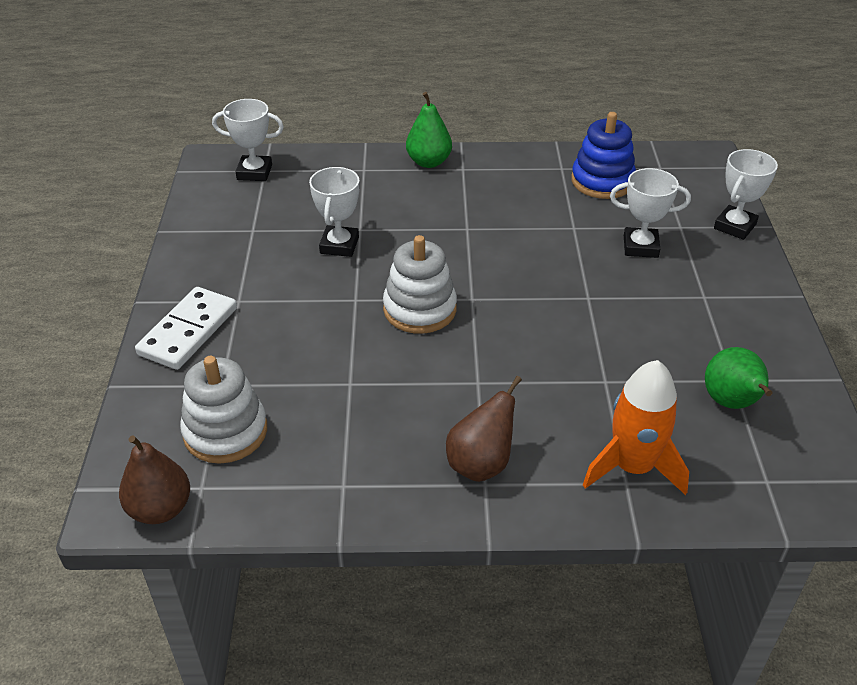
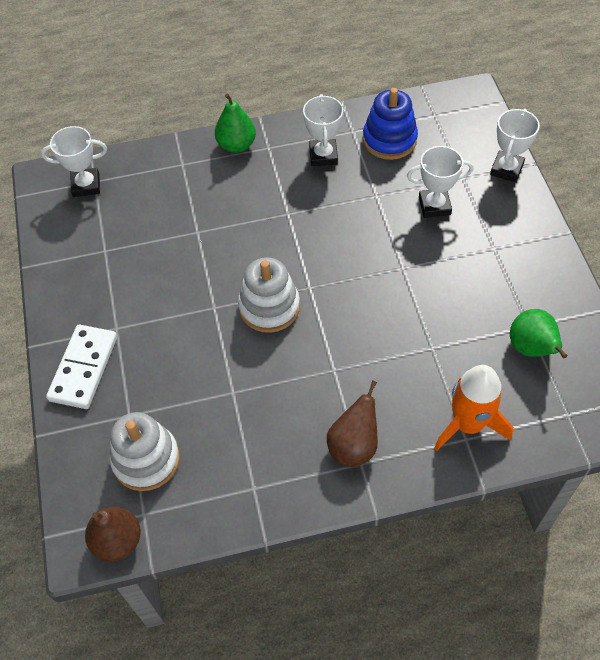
camera: 10 degrees left, 15 degrees up
white trophy [309,167,360,257] -> white trophy moved to [303,94,343,166]

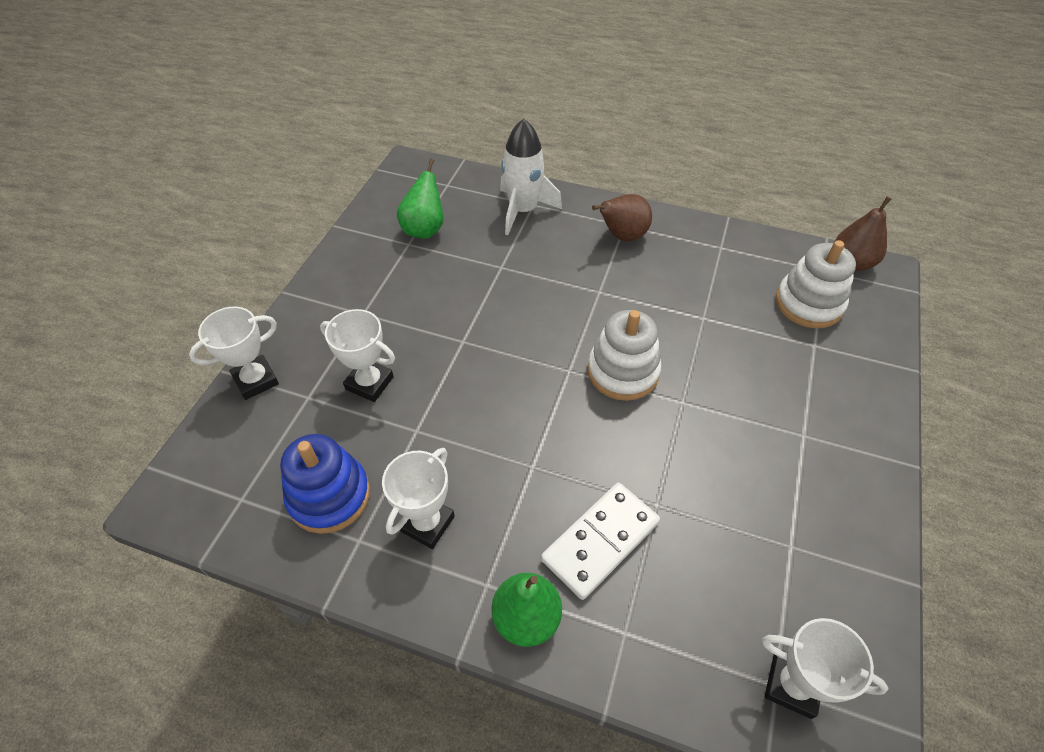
camera: 150 degrees left, 5 degrees down
white domino [46,325,117,409] -> white domino moved to [541,483,660,600]
orange rocket [434,365,513,451] -> white rocket [500,118,562,235]

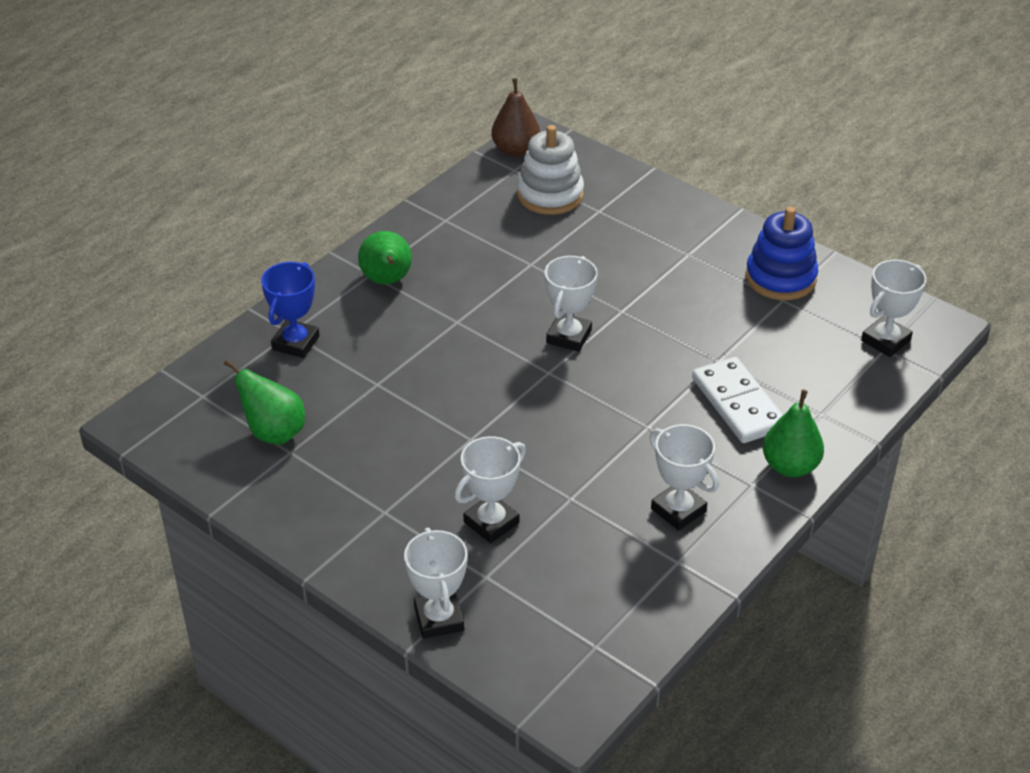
camera: 70 degrees left, 10 degrees down
blue stacking toy [280,434,370,534] -> blue stacking toy moved to [745,207,818,300]
white rocket [500,118,562,235] -> blue trophy [261,262,320,358]
white stacking toy [587,310,662,401] -> white trophy [545,256,597,352]
brown pear [592,194,652,241] -> green pear [358,231,412,285]

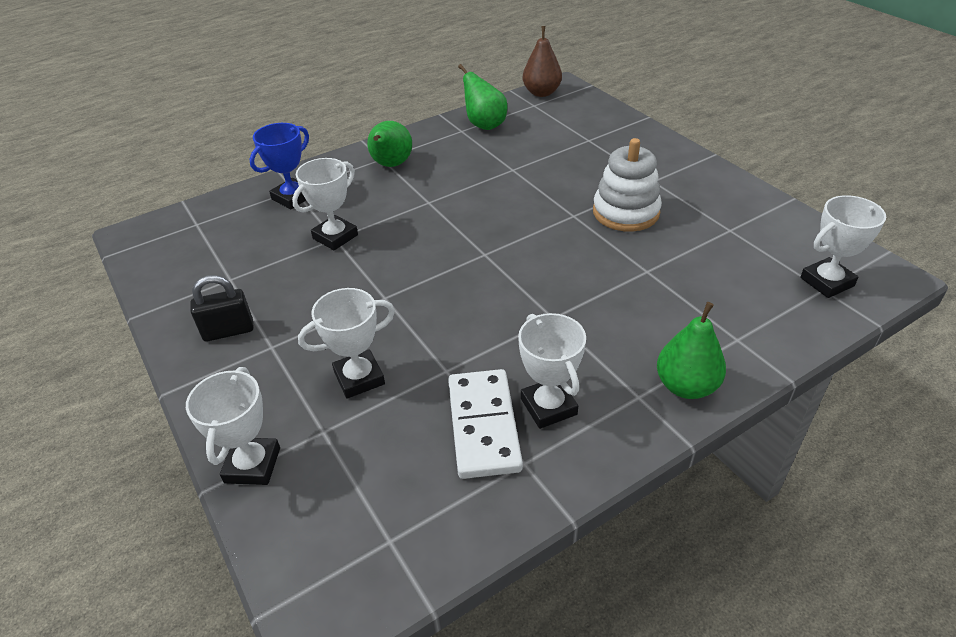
camera: 20 degrees right, 0 degrees up
green pear [224,359,305,445] -> green pear moved to [458,64,507,130]
white stacking toy [517,125,584,215] -> white stacking toy moved to [593,138,662,232]
white trophy [545,256,597,352] -> white trophy moved to [292,158,358,250]
white domino [692,357,783,443] -> white domino moved to [448,369,523,479]
blue stacking toy [745,207,818,300] -> none
none -> black padlock [190,275,254,342]

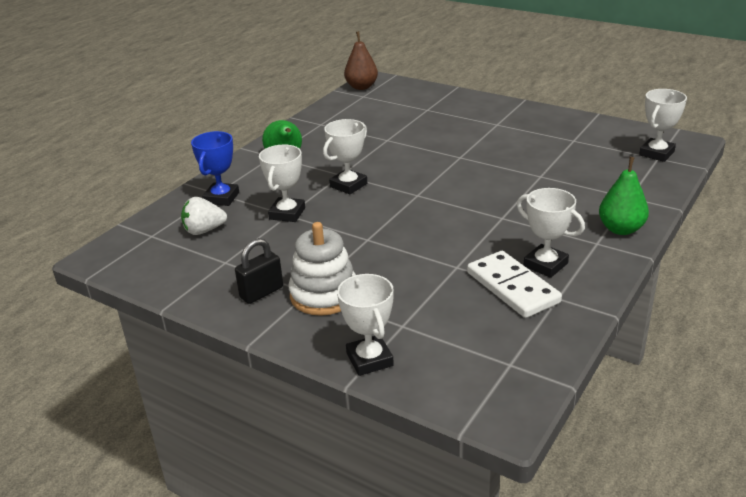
camera: 25 degrees left, 10 degrees down
white trophy [298,288,395,398] -> white trophy moved to [323,119,367,194]
green pear [458,64,507,130] -> none
white stacking toy [593,138,662,232] -> white stacking toy moved to [288,222,356,316]
none -> white strawberry [181,197,227,235]

